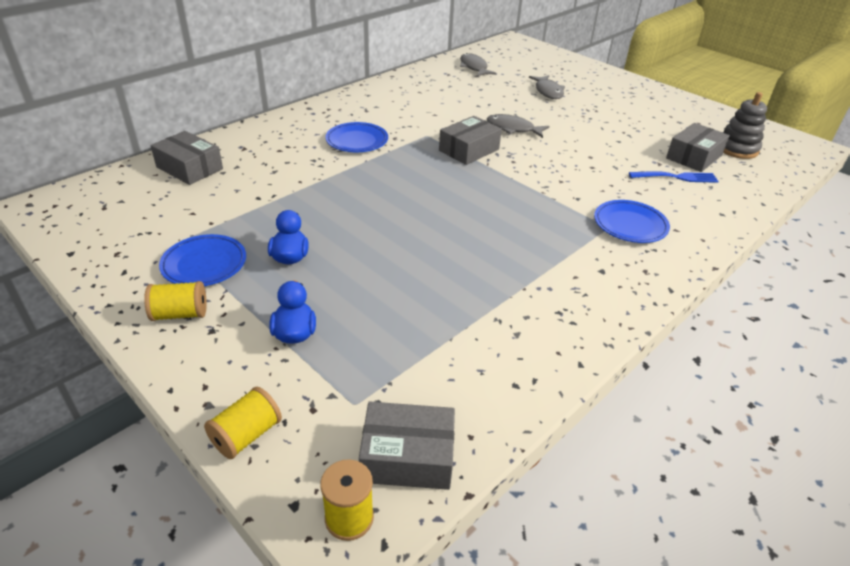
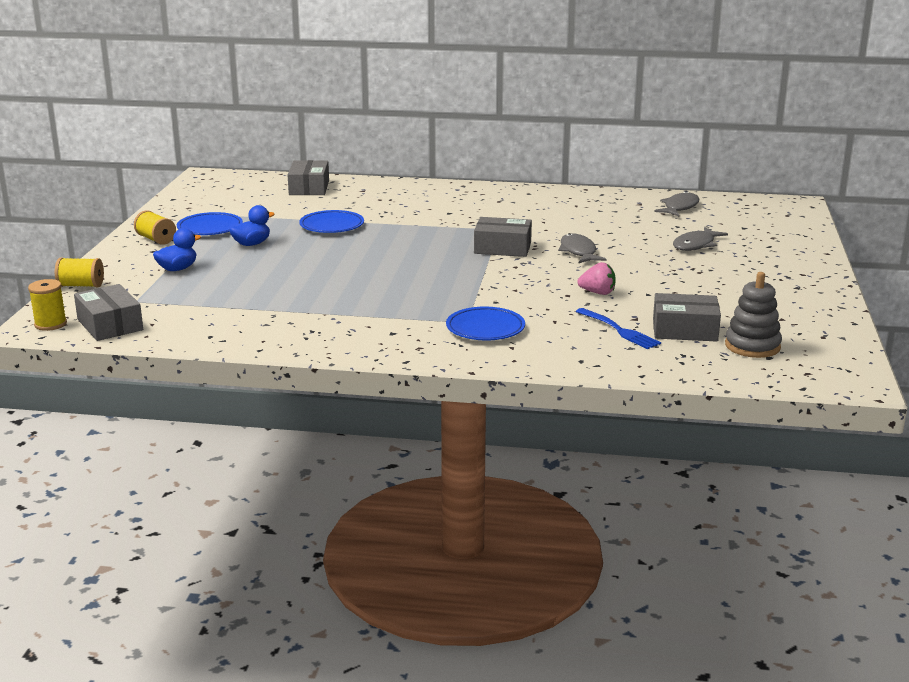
camera: 55 degrees right, 15 degrees down
blue plate [325,122,388,152] -> blue plate moved to [299,210,364,233]
none -> pink strawberry [577,262,616,295]

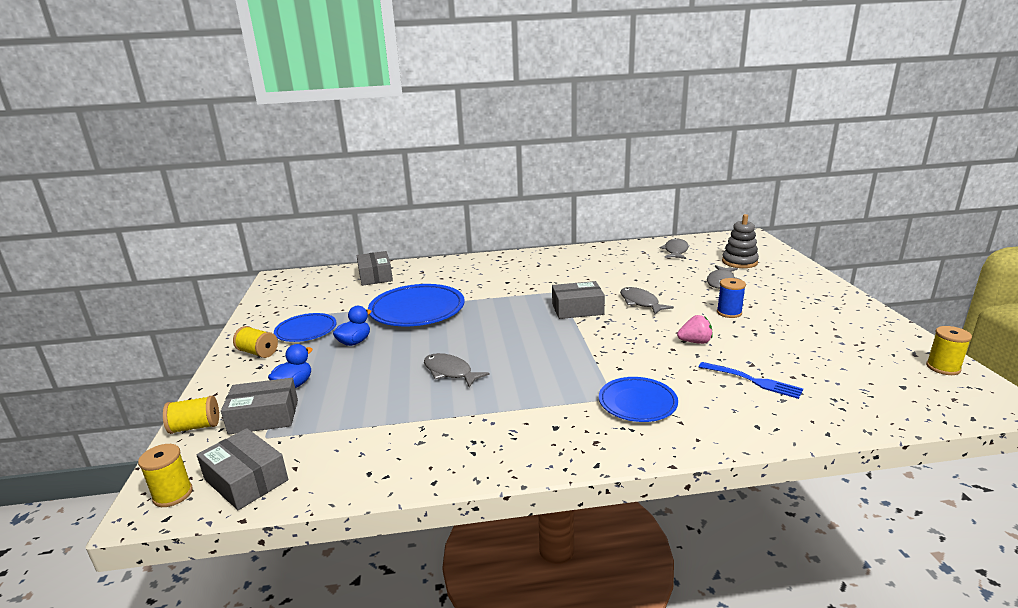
camera: 15 degrees left, 0 degrees up
blue plate [299,210,364,233] -> blue plate [368,284,465,326], size x1.67
grey box [653,293,721,342] -> grey box moved to [221,378,298,435]
grey stacking toy [725,272,782,358] -> grey stacking toy moved to [722,214,759,268]
none -> grey fish [424,353,490,387]
none -> blue spool [717,278,746,318]
none -> yellow spool [926,326,972,375]

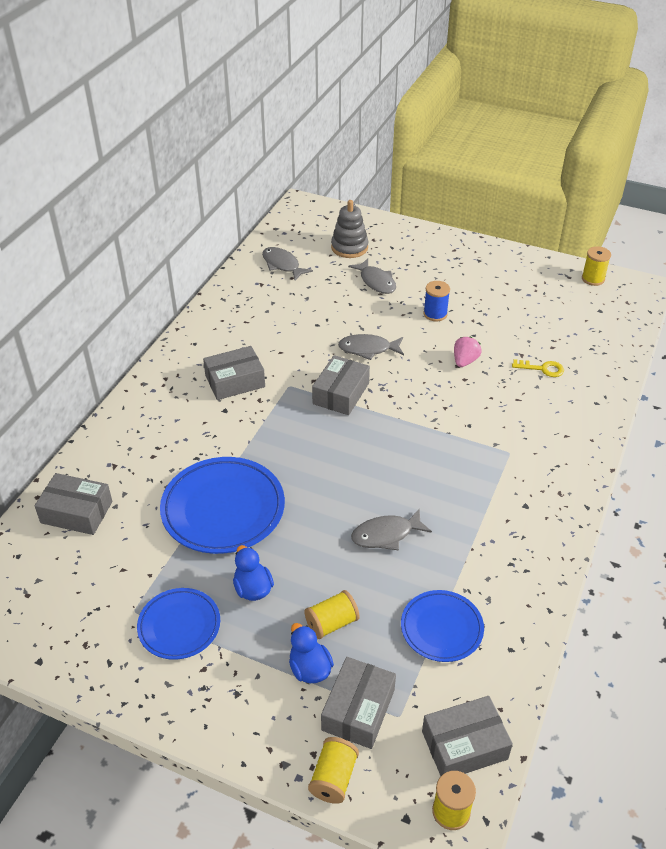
camera: 60 degrees left, 20 degrees up
yellow spool [233,326,278,358] -> yellow spool moved to [304,590,360,639]
blue plate [599,377,678,422] -> blue plate moved to [401,590,484,662]
blue fork [699,362,803,399] -> yellow key [512,359,564,377]
none -> grey box [203,346,265,400]

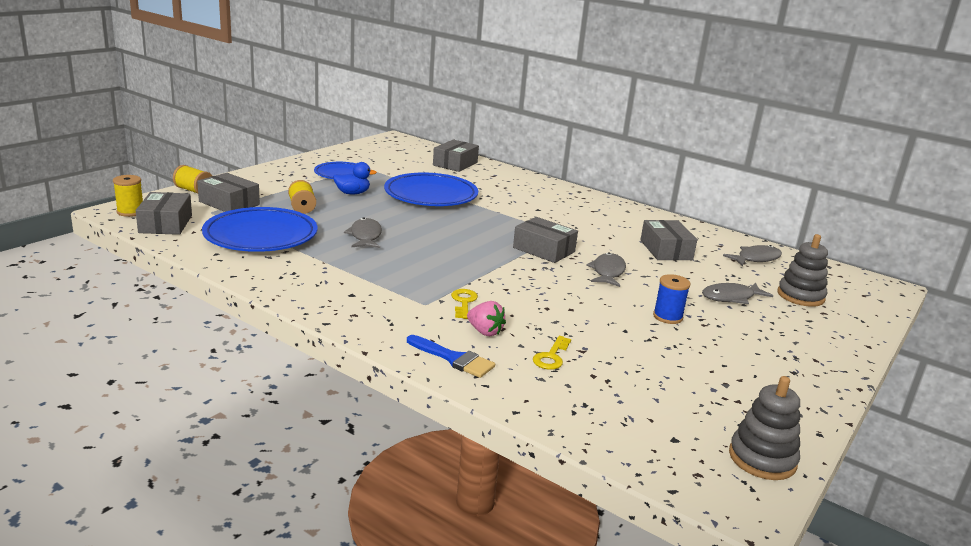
camera: 100 degrees right, 20 degrees down
grey box [203,346,265,400] -> grey box moved to [640,220,697,260]
blue duck [289,623,334,683] -> none
blue plate [401,590,484,662] -> blue plate [202,207,317,252], size x1.67
pink strawberry [454,337,482,367] -> pink strawberry moved to [467,301,506,336]
yellow spool [582,246,611,286] -> grey stacking toy [729,376,800,480]
none -> blue brush [407,335,495,378]
none -> yellow key [451,289,478,319]

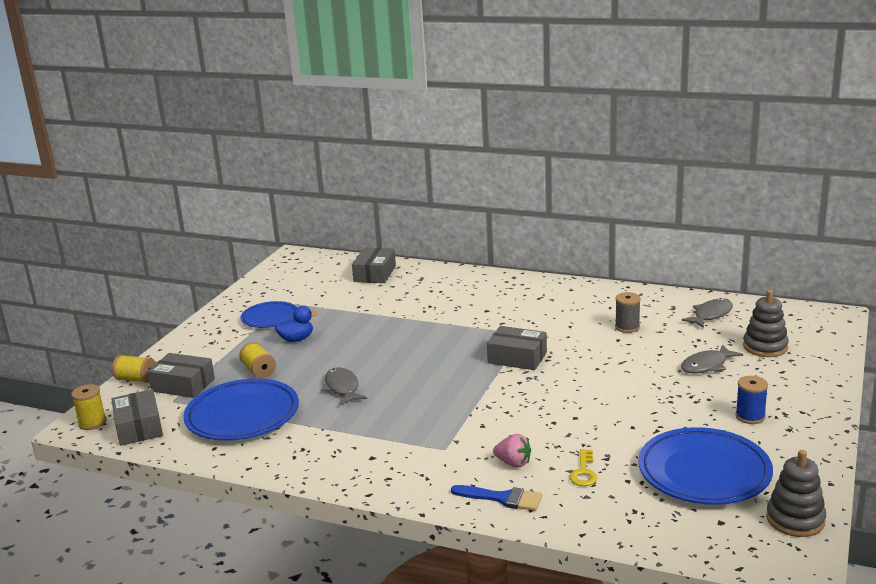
camera: 10 degrees left, 0 degrees up
blue plate [384,173,478,206] -> blue plate moved to [638,427,773,505]
yellow key [451,289,478,319] -> none
grey fish [586,252,626,287] -> none
grey box [640,220,697,260] -> grey spool [615,292,641,333]
blue spool [653,274,690,324] -> blue spool moved to [735,376,768,424]

